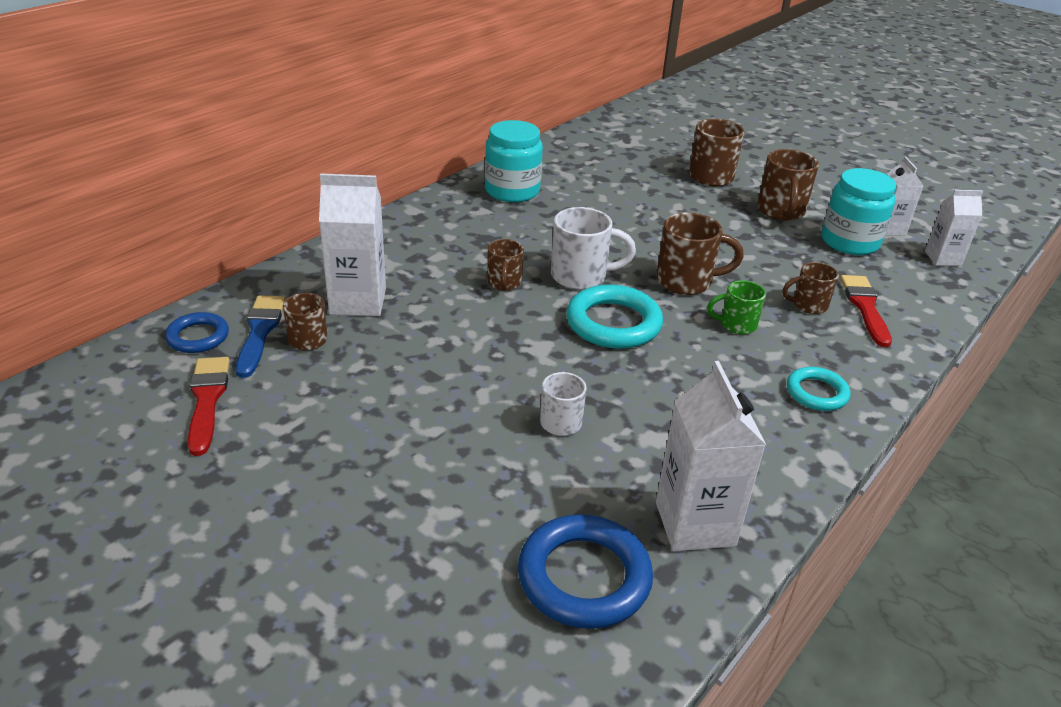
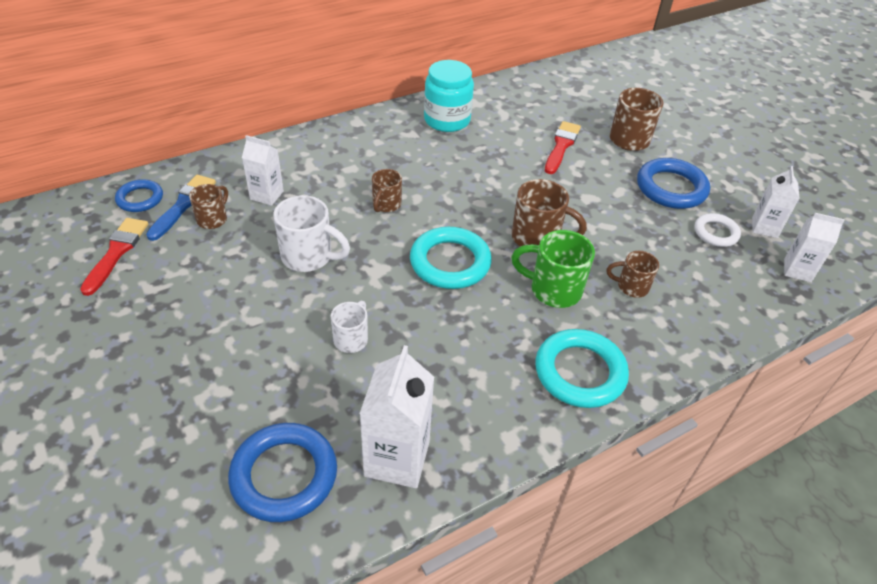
camera: 20 degrees right, 10 degrees up
white carton [319,173,386,316] -> white carton [242,135,284,206], size x0.62
white mug [551,207,636,290] -> white mug moved to [273,195,350,272]
green mug [707,280,766,334] -> green mug [511,230,595,308], size x1.62
brown mug [757,149,819,221] -> blue ring [637,158,710,209]
turquoise ring [787,367,850,411] -> turquoise ring [535,329,629,408], size x1.69
turquoise jar [822,168,896,255] -> white ring [695,213,741,247]
red brush [840,275,892,347] -> red brush moved to [545,121,581,174]

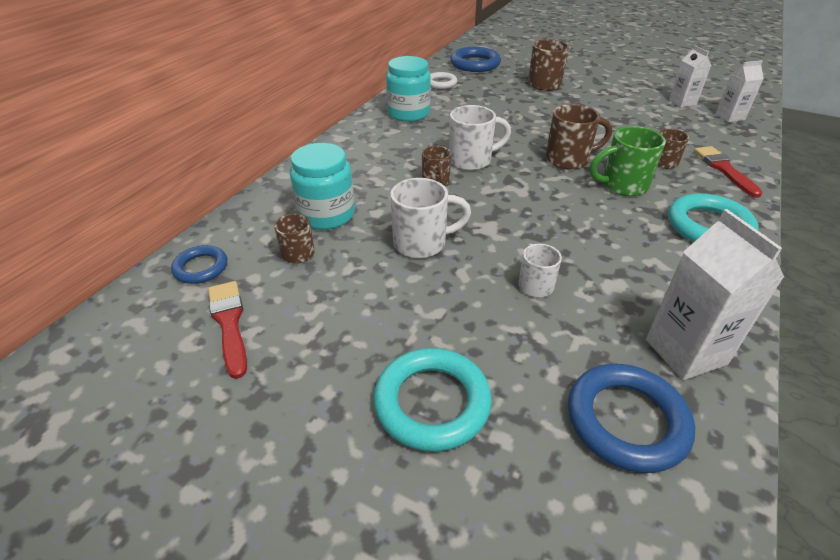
camera: 30 degrees left, 5 degrees down
blue brush [146,175,216,241] -> none
white carton [242,135,284,206] -> turquoise jar [290,143,355,230]
turquoise ring [410,227,492,289] -> turquoise ring moved to [373,348,492,452]
red brush [545,121,581,174] -> red brush moved to [694,146,763,198]
blue ring [637,158,710,209] -> blue ring moved to [450,47,501,72]
white ring [695,213,741,247] -> white ring moved to [430,72,458,89]
none -> white mug [449,105,511,171]

